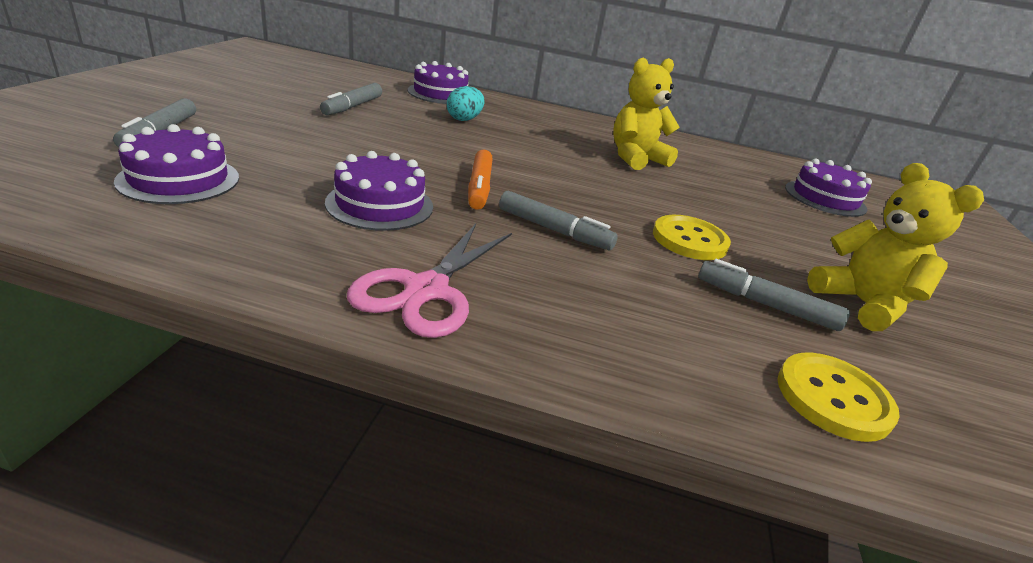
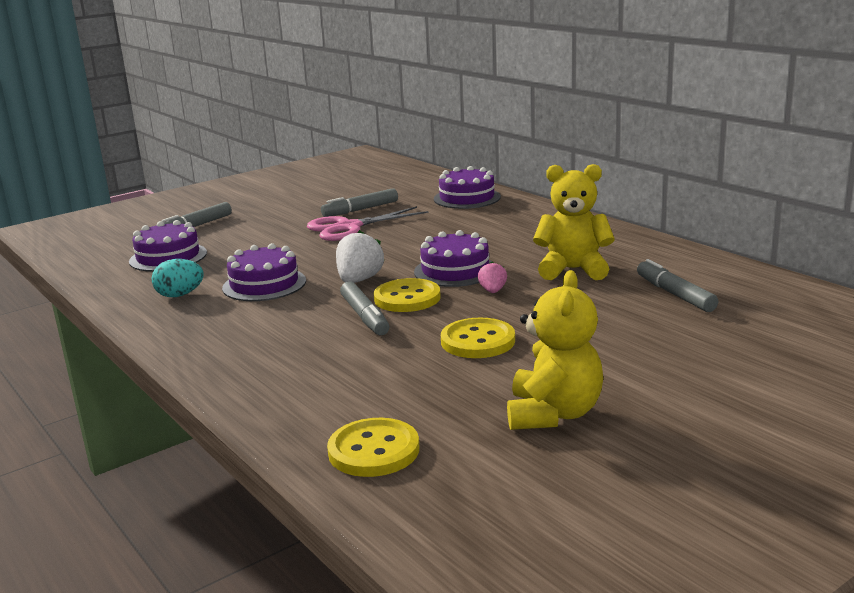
camera: 45 degrees right, 10 degrees down
pink scissors [347,224,512,338] -> pink scissors moved to [307,206,429,241]
turquoise egg [447,86,484,121] -> turquoise egg moved to [151,259,204,297]
orange marker [468,150,493,210] -> white strawberry [336,230,385,283]
grey marker [698,259,850,331] -> grey marker moved to [637,259,718,312]
purple cake [785,159,872,217] -> purple cake moved to [414,230,492,287]
none -> yellow button [374,278,441,312]
none -> pink strawberry [478,262,507,293]

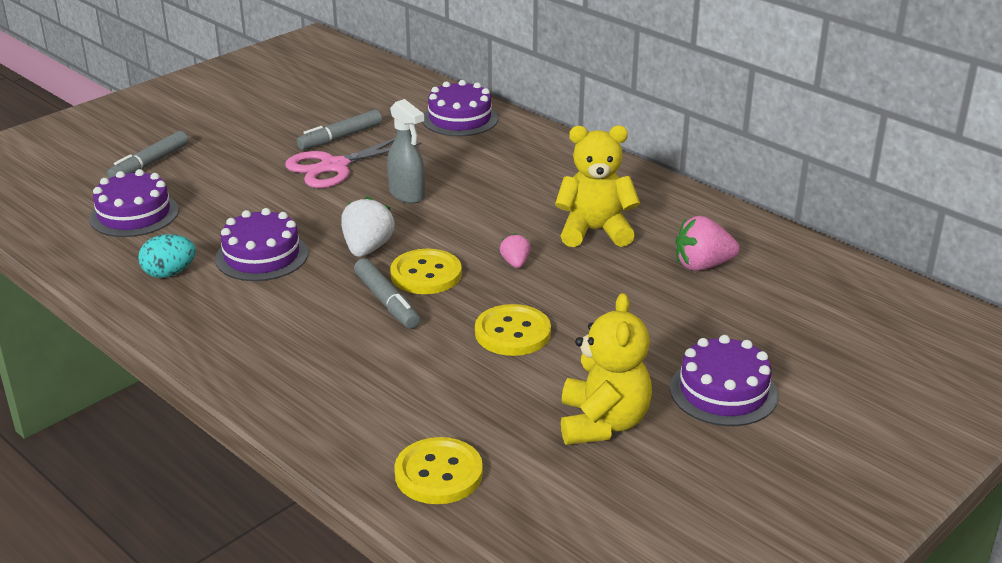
camera: 10 degrees left, 10 degrees up
purple cake [414,230,492,287] -> purple cake moved to [670,335,778,426]
grey marker [637,259,718,312] -> pink strawberry [676,216,740,271]
none -> grey spray bottle [387,99,425,204]

